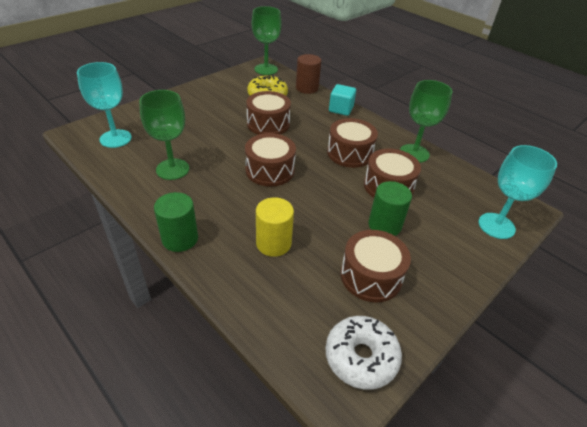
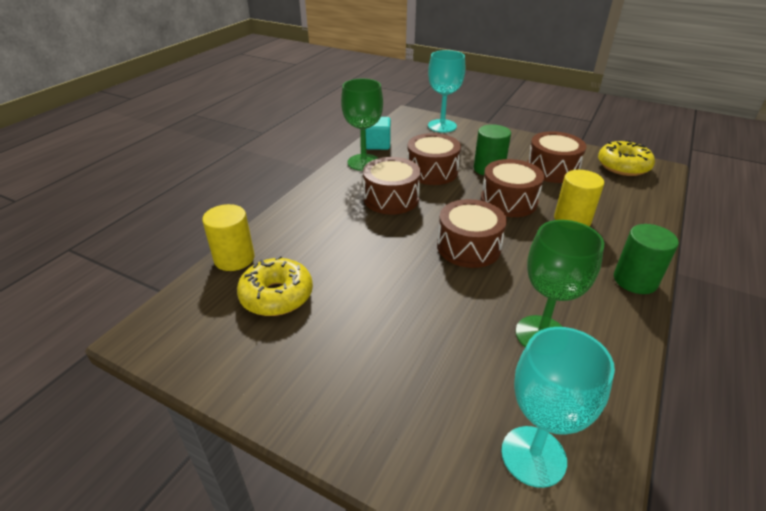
camera: 105 degrees left, 5 degrees down
brown drum [246,91,291,135] -> brown drum moved to [481,159,544,217]
green goblet [252,6,282,75] -> none
brown cylinder [296,54,321,94] -> yellow cylinder [202,204,255,271]
white donut [325,316,402,390] -> yellow donut [598,140,655,176]
turquoise cube [329,84,356,116] -> turquoise cube moved to [366,117,391,150]

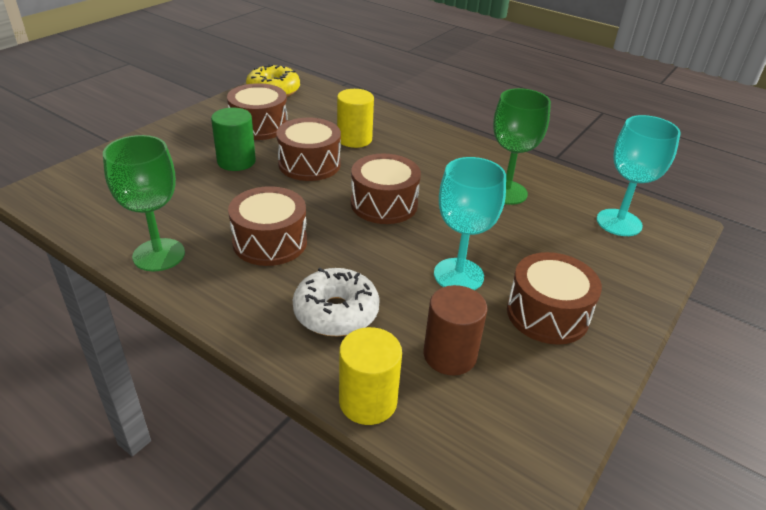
camera: 85 degrees left, 0 degrees up
yellow donut [237,256,313,316] -> brown cylinder [424,285,488,375]
turquoise cube [366,117,391,150] -> none
brown drum [407,133,461,185] -> brown drum moved to [507,252,602,345]
turquoise goblet [428,50,465,133] -> turquoise goblet moved to [434,157,506,290]
green cylinder [614,224,679,294] -> none
none -> white donut [293,268,380,336]

